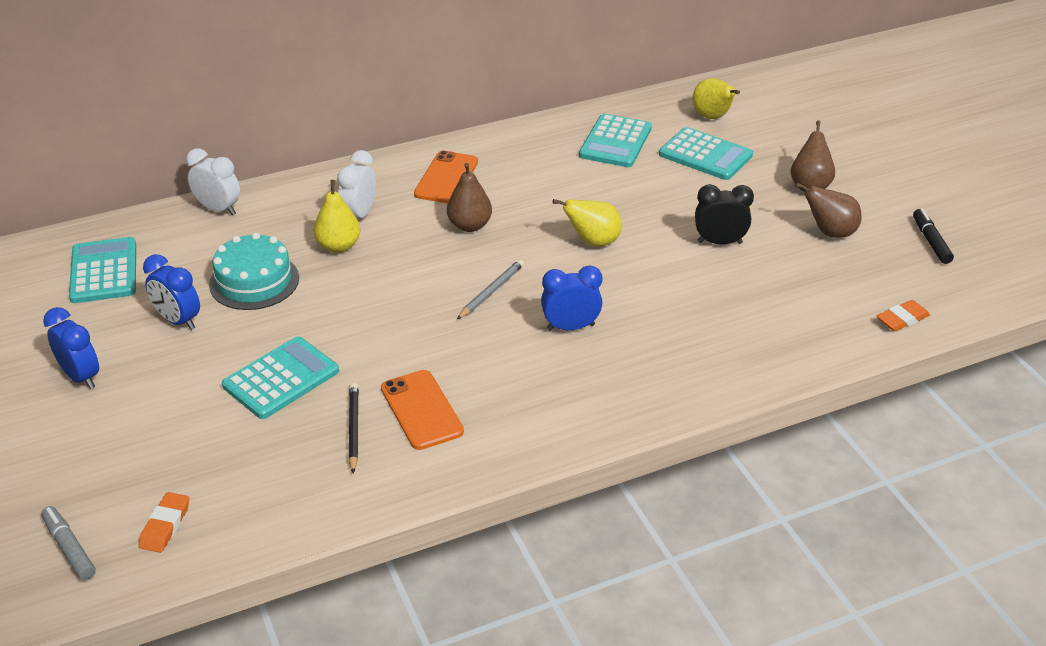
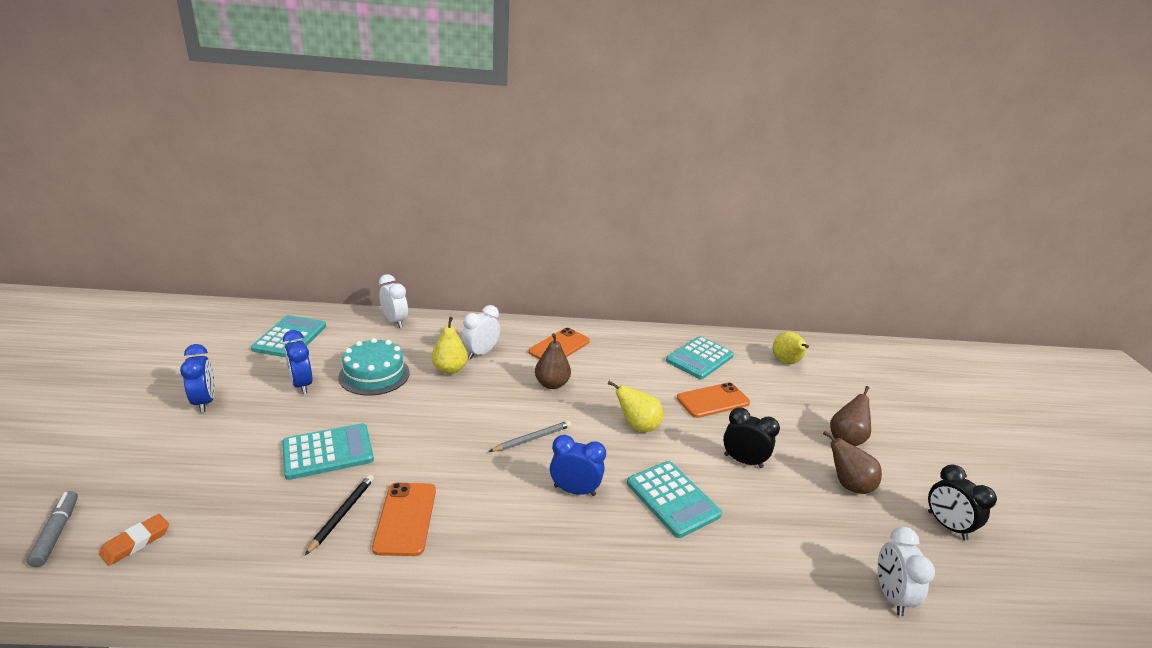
camera: 20 degrees right, 10 degrees down
turquoise calculator [659,127,753,180] -> turquoise calculator moved to [627,461,722,538]
orange eraser [877,300,930,331] -> white clock [878,526,935,616]
black marker [913,209,954,264] -> black clock [928,465,997,540]
none -> orange phone [677,382,750,418]

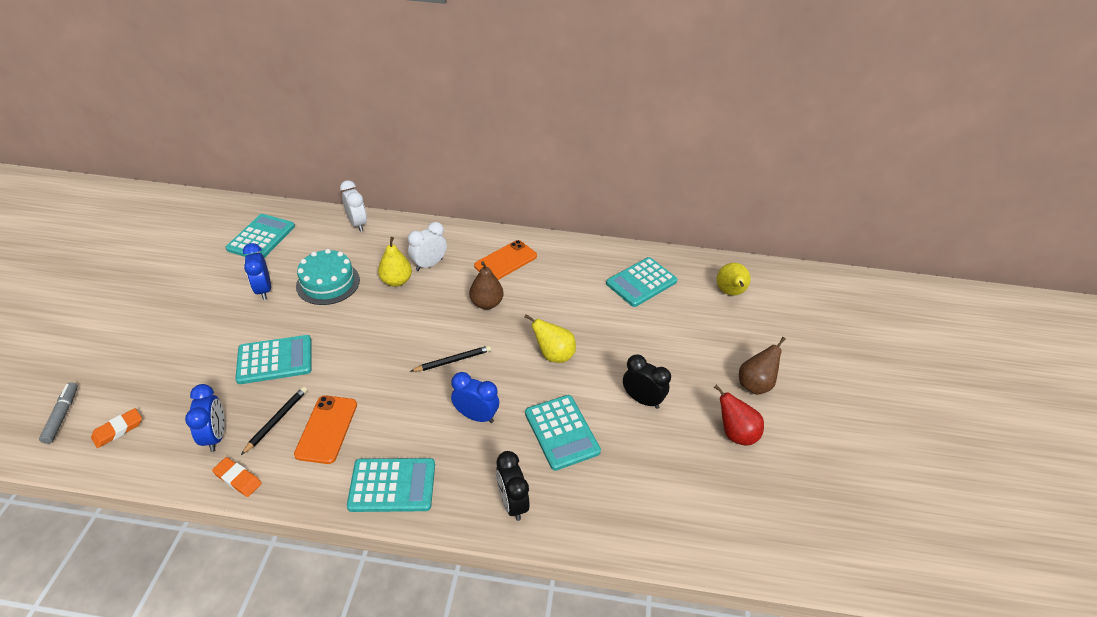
camera: 10 degrees right, 15 degrees up
blue clock [180,344,215,413] -> blue clock moved to [185,384,225,452]
grey pencil [489,421,571,452] -> black pencil [410,345,491,372]
orange phone [677,382,750,418] -> none
brown pear [823,431,882,494] -> red pear [714,385,764,446]
white clock [878,526,935,616] -> none
black clock [928,465,997,540] -> black clock moved to [496,451,530,521]
none -> orange eraser [212,457,262,497]
none -> turquoise calculator [347,458,435,512]

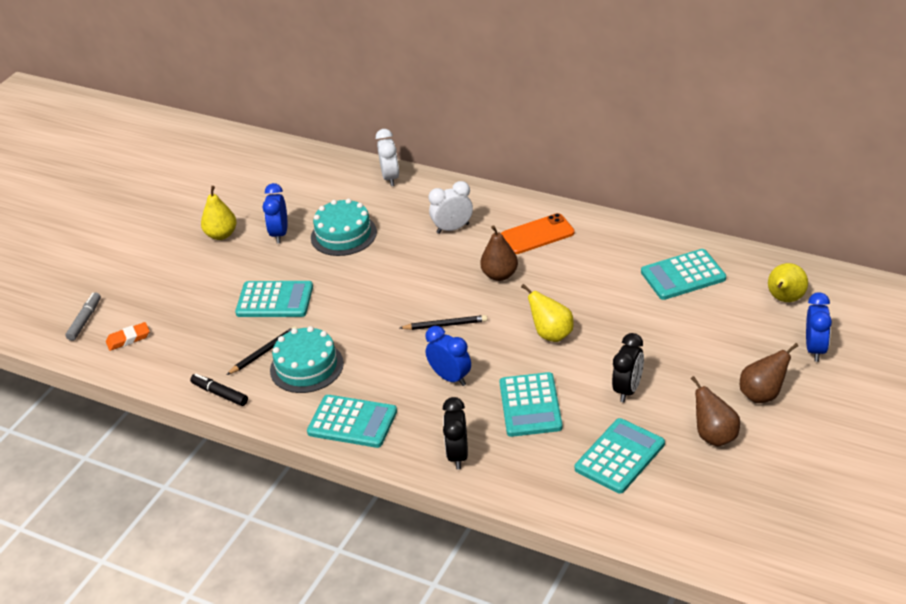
camera: 25 degrees right, 5 degrees down
blue clock [185,384,225,452] -> blue clock moved to [806,292,832,362]
orange eraser [212,457,262,497] -> black marker [190,374,248,406]
turquoise calculator [226,214,295,258] -> turquoise calculator moved to [575,418,665,493]
orange phone [294,395,357,464] -> turquoise cake [270,326,344,393]
yellow pear [378,237,412,287] -> yellow pear moved to [201,186,237,240]
black clock [623,354,671,409] -> black clock turned 60 degrees clockwise [612,333,644,402]
red pear [714,385,764,446] -> brown pear [691,376,740,447]

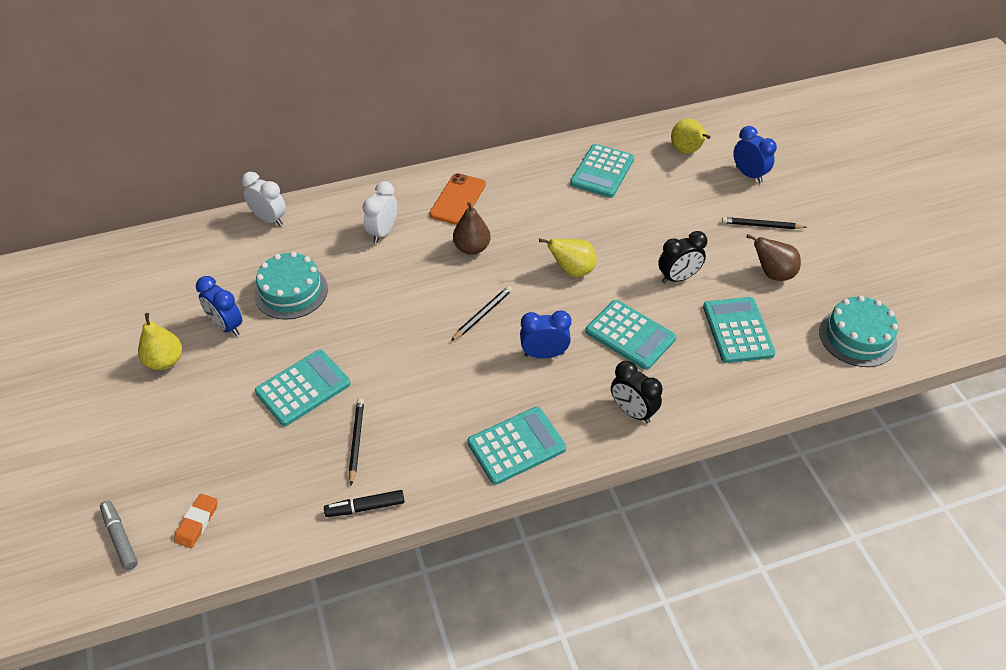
camera: 50 degrees left, 10 degrees up
turquoise cake [270,326,344,393] -> turquoise cake moved to [819,295,898,367]
black clock [612,333,644,402] -> black clock turned 90 degrees clockwise [658,231,707,284]
brown pear [740,343,799,403] -> black pencil [722,217,807,229]

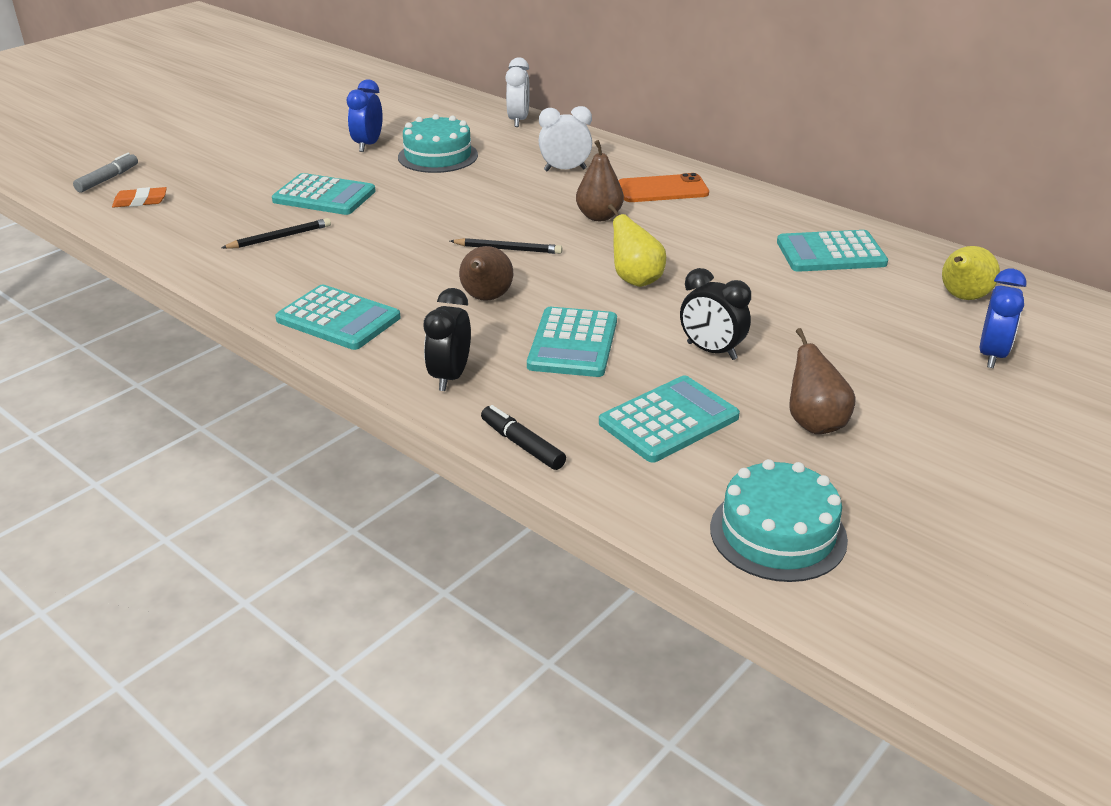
camera: 60 degrees right, 15 degrees down
yellow pear [138,313,182,370] -> none
black marker [324,490,405,517] -> black marker moved to [481,405,566,470]
blue clock [520,311,571,359] -> brown pear [459,246,513,301]
black pencil [722,217,807,229] -> none

